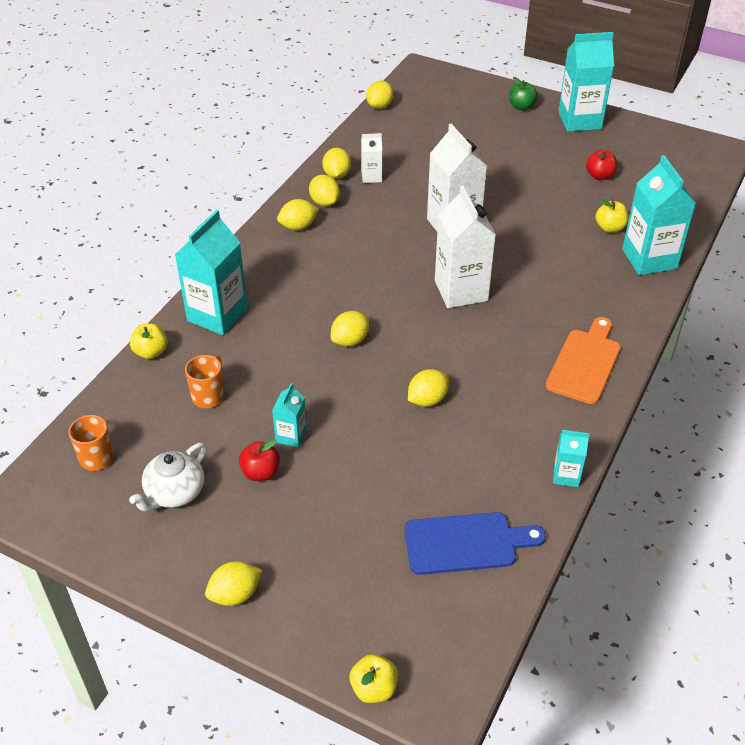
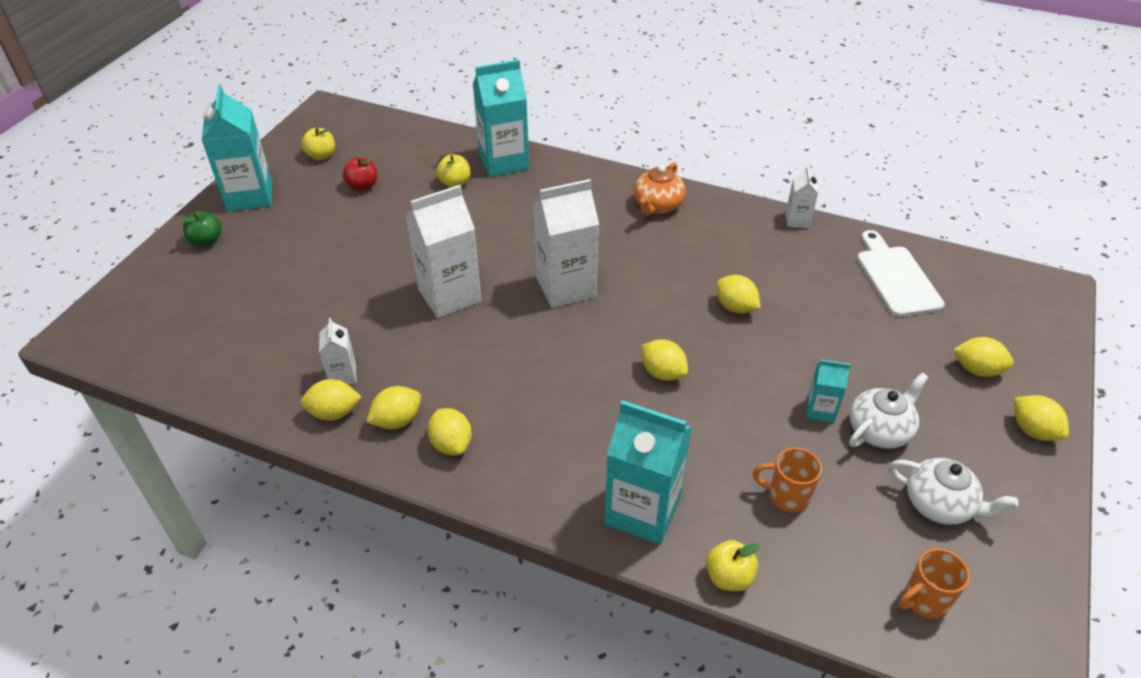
camera: 95 degrees left, 0 degrees up
red apple [239,439,280,481] -> white teapot [849,373,929,449]
yellow apple [349,654,398,703] -> yellow apple moved to [301,127,335,160]
yellow lemon [366,81,394,109] -> yellow lemon moved to [953,337,1014,377]
blue cutting board [404,512,546,575] -> white cutting board [857,230,945,317]
orange cutting board [546,317,621,404] -> orange teapot [634,162,686,215]
turquoise carton [553,430,590,487] -> white carton [786,166,818,228]

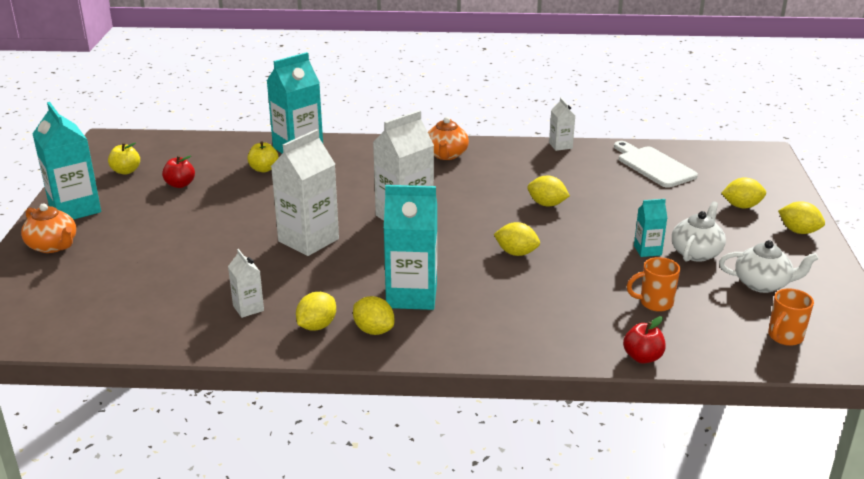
camera: 20 degrees left, 15 degrees down
green apple [181,211,222,246] -> orange teapot [21,203,76,253]
yellow lemon [300,379,361,421] -> none
turquoise carton [604,400,692,545] -> turquoise carton moved to [384,185,437,310]
yellow apple [706,540,760,591] -> red apple [623,316,666,364]

